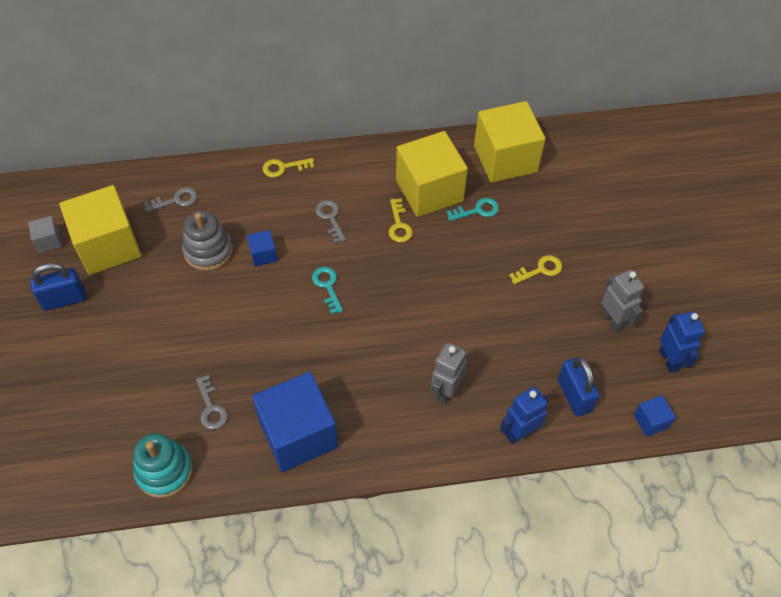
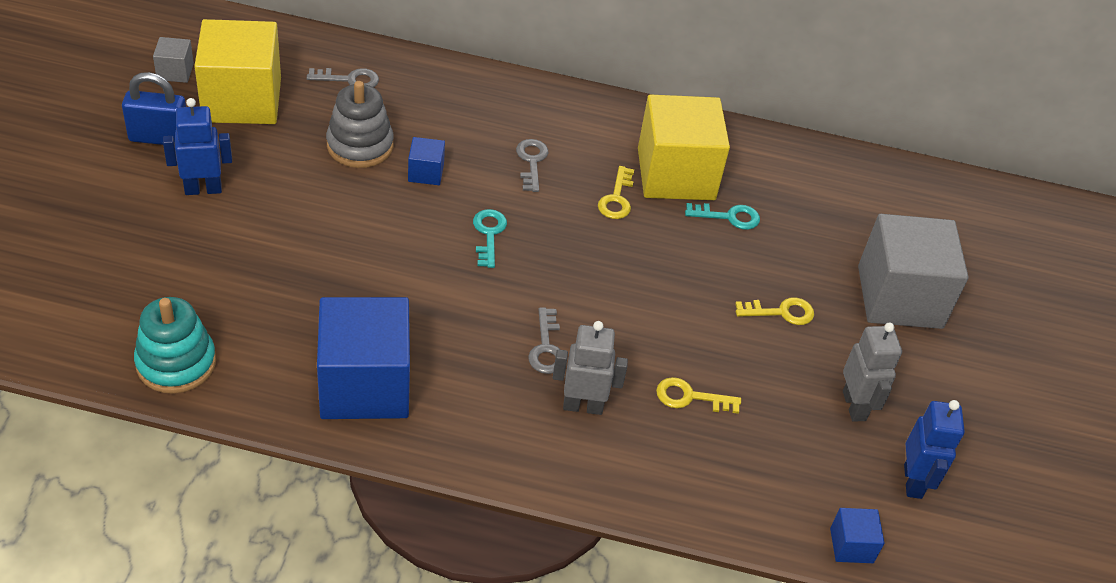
camera: 15 degrees right, 10 degrees down
grey key [196,375,228,430] -> grey key moved to [528,307,561,374]
yellow key [263,158,314,178] -> yellow key moved to [656,377,741,414]
grey robot [431,343,467,404] -> grey robot turned 45 degrees clockwise [553,321,628,415]
yellow cube [474,101,546,183] -> none
blue robot [500,387,549,444] -> blue robot moved to [163,98,232,195]
blue padlock [558,356,599,416] -> none
none -> grey cube [858,214,969,329]

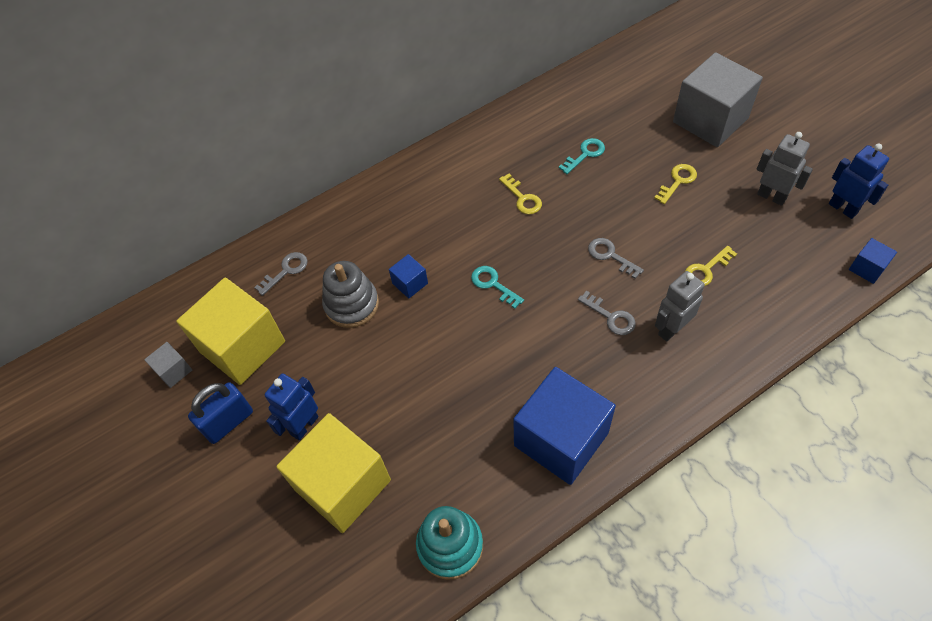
camera: 35 degrees left, 10 degrees up
grey key [516,139,548,192] -> grey key moved to [588,238,644,279]
yellow cube [638,94,730,200] -> yellow cube moved to [276,413,391,533]

